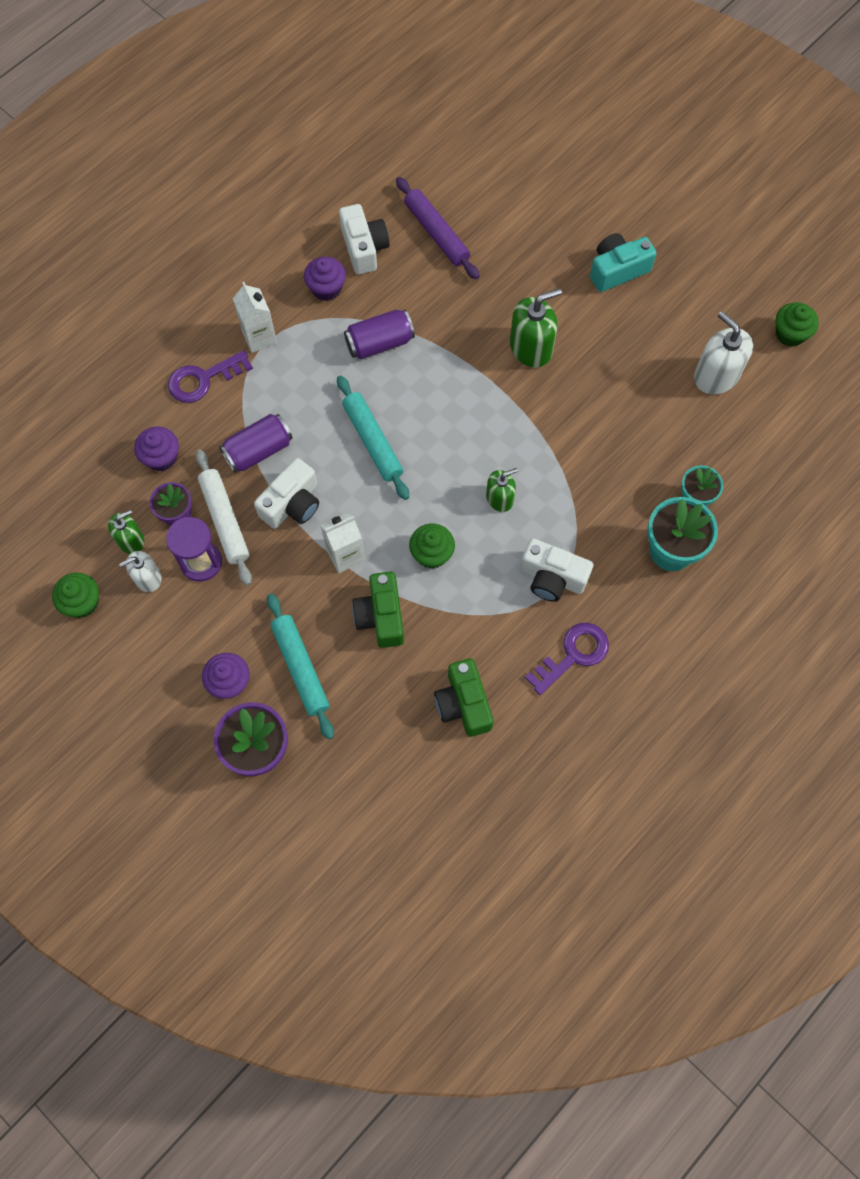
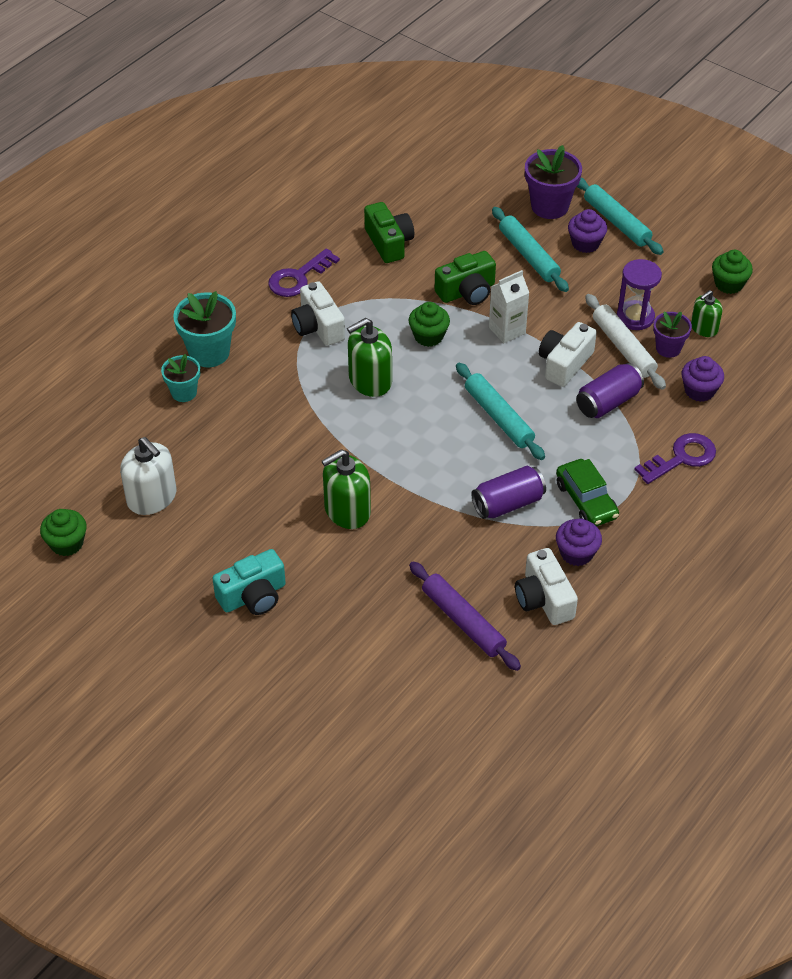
camera: 175 degrees right, 20 degrees down
white soap dispenser [119,551,162,592] -> none
white carton [233,282,277,353] -> none
green camera [352,572,404,648] -> green camera turned 75 degrees clockwise [435,251,496,305]
green soap dispenser [486,468,518,512] -> green soap dispenser [347,318,392,397], size x1.63
white camera [521,538,594,602] -> white camera turned 135 degrees counterclockwise [291,281,345,346]
none -> green car [556,459,619,526]
none -> turquoise rolling pin [577,178,664,255]

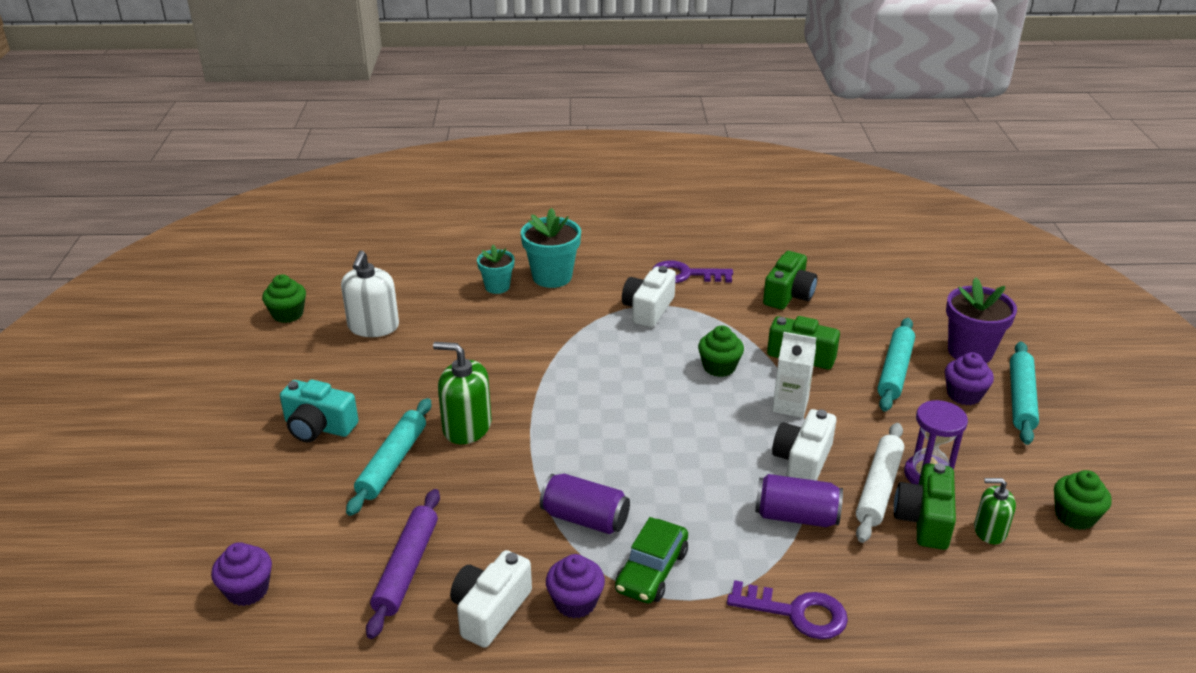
camera: 50 degrees right, 15 degrees down
green soap dispenser [347,318,392,397] -> none
turquoise rolling pin [456,363,545,460] -> turquoise rolling pin moved to [346,398,431,516]
white camera [539,322,597,387] -> white camera turned 60 degrees counterclockwise [772,409,836,481]
purple flower pot [653,312,692,358] -> green camera [894,463,956,550]
purple cupcake [682,356,724,402] -> purple cupcake moved to [211,542,272,606]

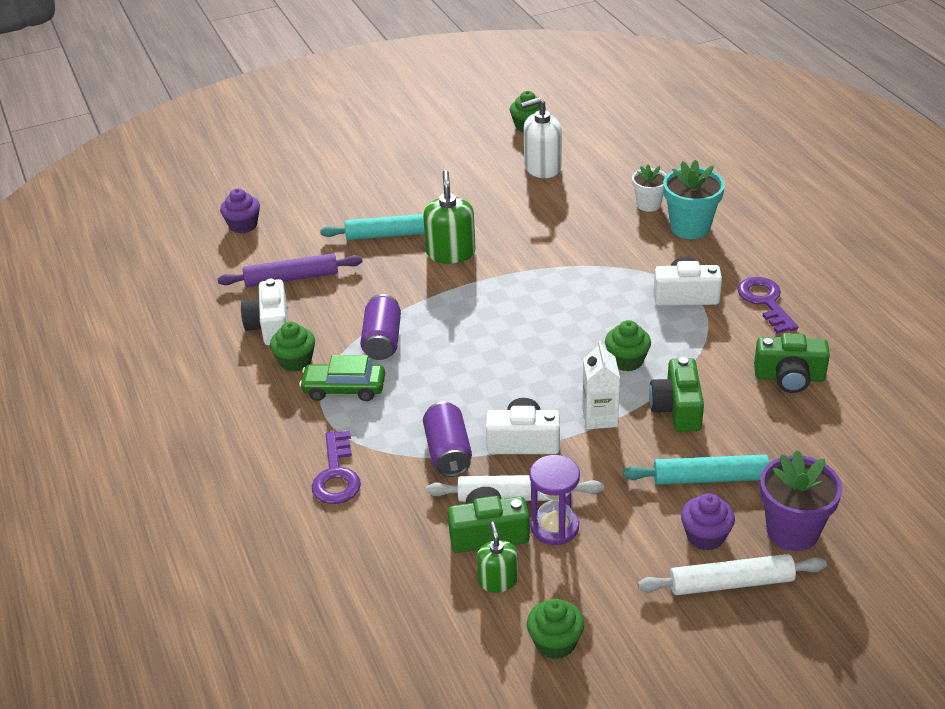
camera: 70 degrees right, 5 degrees up
turquoise camera [280,380,358,442] -> none
white camera [450,550,532,648] -> white camera turned 105 degrees counterclockwise [241,279,288,345]
turquoise flower pot [477,245,514,294] -> white flower pot [632,164,667,212]
purple cupcake [546,554,605,618] -> green cupcake [270,322,315,372]
turquoise rolling pin [1010,342,1039,445] -> white rolling pin [638,554,827,595]

